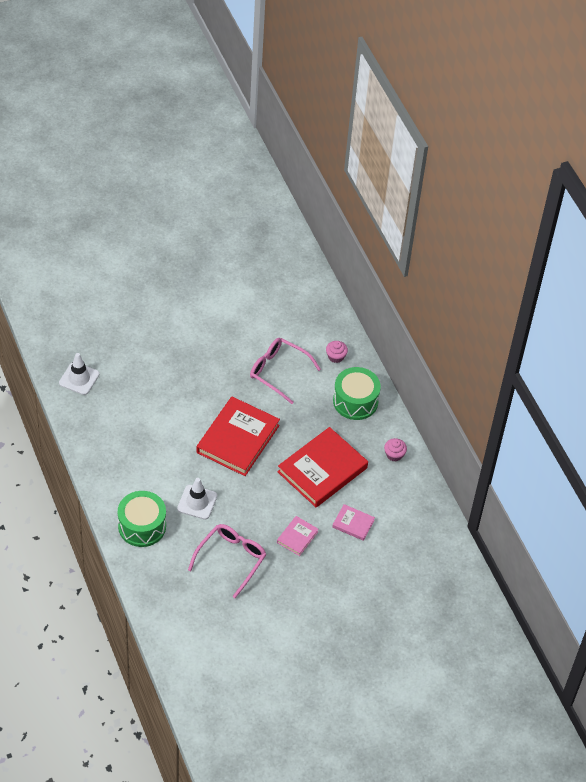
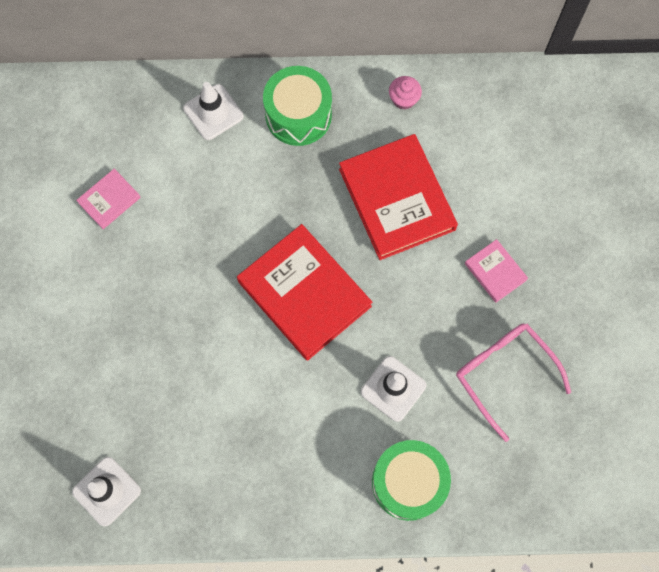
camera: 65 degrees left, 20 degrees up
pink glasses [250,338,321,404] -> none
pink cupcake [326,341,348,363] -> white traffic cone [183,82,243,140]
pink book [332,504,375,541] -> pink book moved to [76,169,141,229]

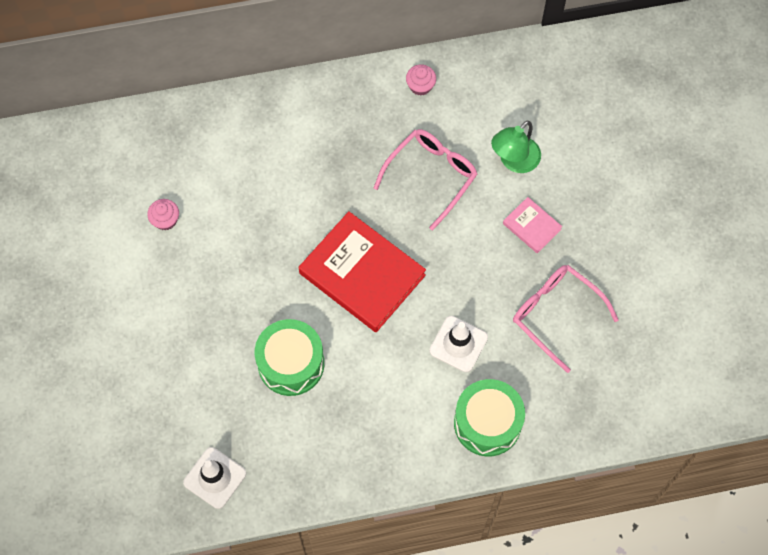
camera: 10 degrees left, 5 degrees down
pink book [76,169,141,229] -> pink cupcake [147,199,179,230]
white traffic cone [183,82,243,140] -> none
green drum [263,66,332,146] -> green drum moved to [255,319,324,396]
red book [339,134,458,260] -> pink glasses [374,129,477,231]
none -> green lamp [491,121,541,173]

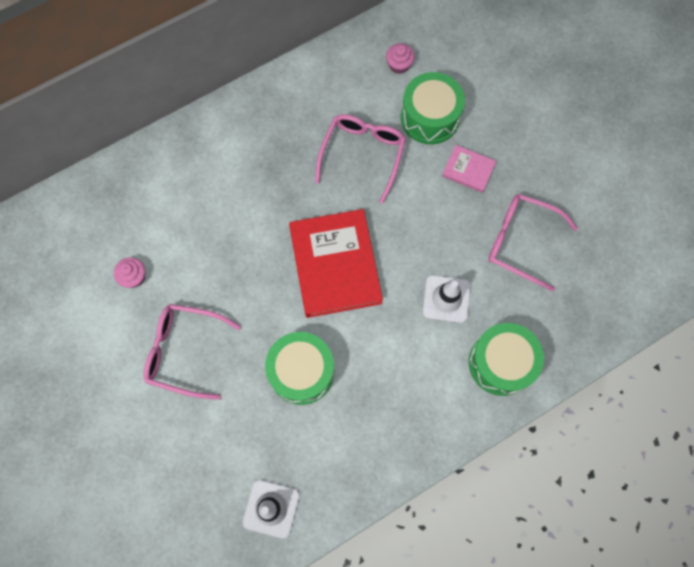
camera: 20 degrees left, 5 degrees up
red book [299,211,426,332] -> red book turned 60 degrees clockwise [289,209,383,318]
pink cupcake [406,65,436,96] -> pink cupcake moved to [386,43,415,74]
green lamp [491,121,541,173] -> green drum [401,72,465,144]
none -> pink glasses [144,304,241,400]

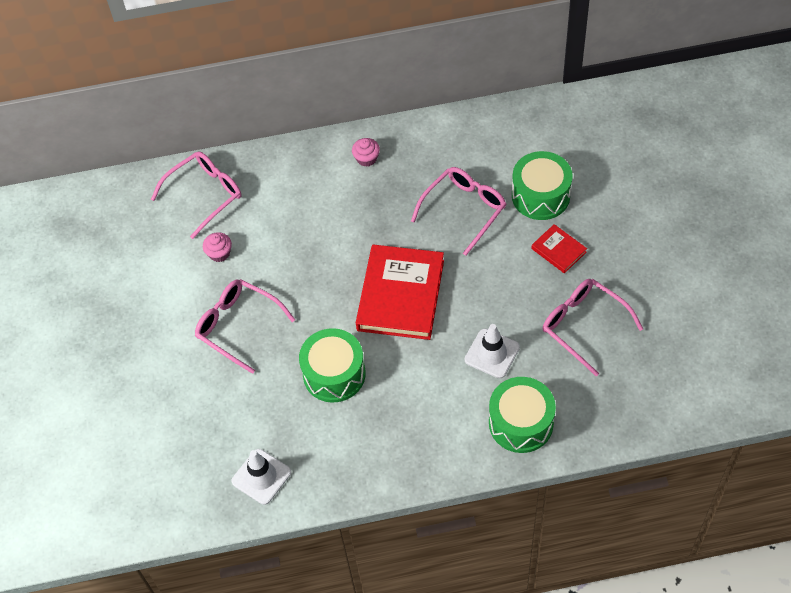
camera: 25 degrees right, 15 degrees down
pink cupcake [386,43,415,74] -> pink cupcake moved to [352,138,380,167]
pink book [442,145,496,193] -> red book [531,224,587,273]
none -> pink glasses [151,152,241,239]

